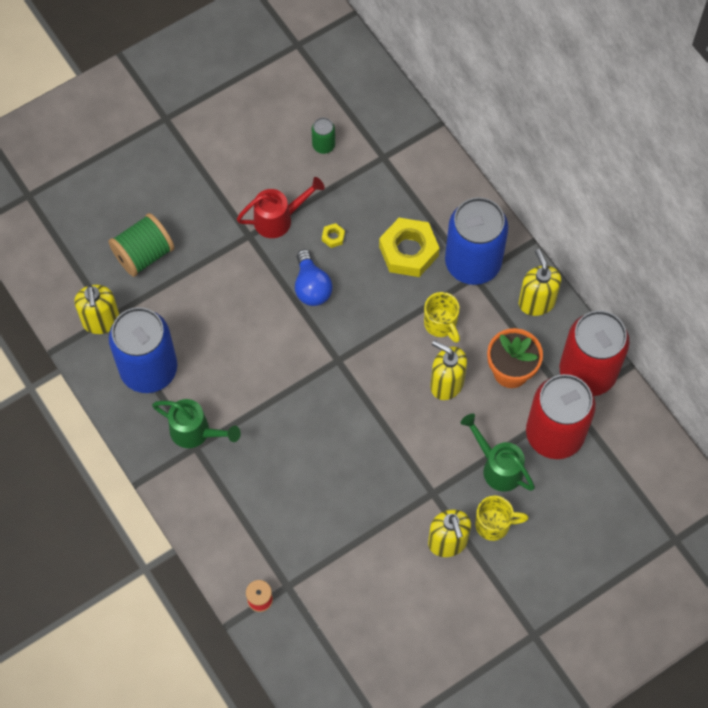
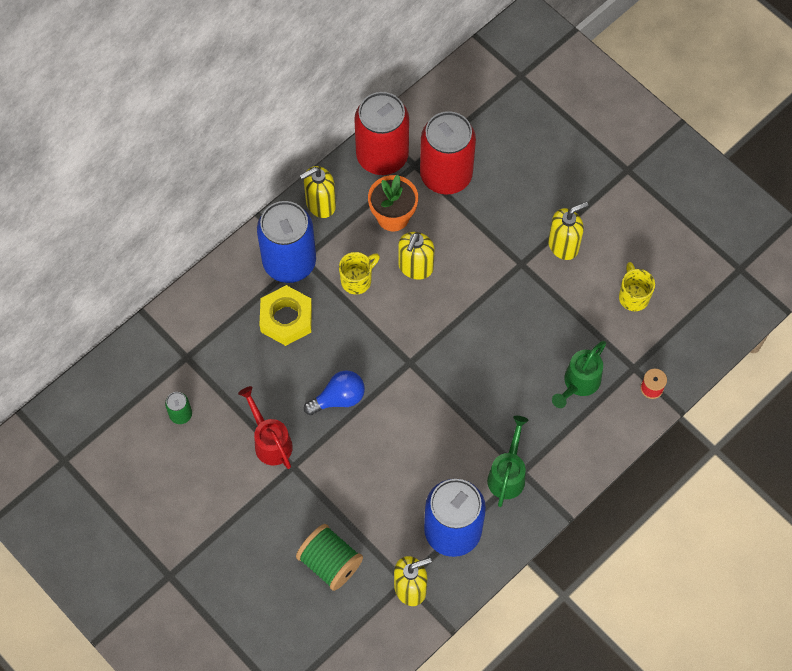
camera: 100 degrees left, 0 degrees up
yellow nut [322,223,345,248] -> none
green watering can [461,414,535,491] -> green watering can moved to [552,341,606,408]
yellow mug [475,496,529,541] -> yellow mug moved to [619,262,655,311]

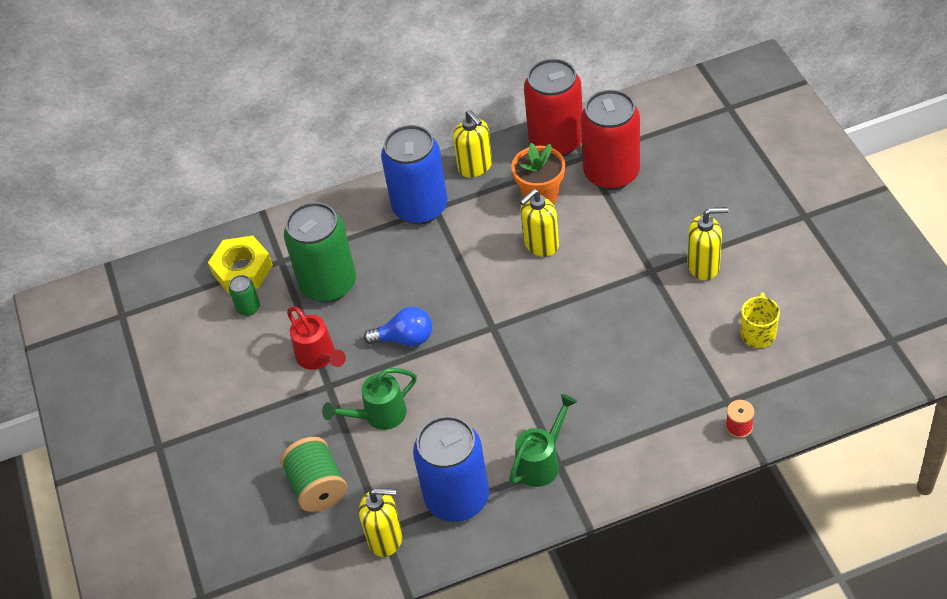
camera: 30 degrees right, 15 degrees down
red watering can [238,386,293,469] -> red watering can turned 150 degrees clockwise [287,306,346,370]
yellow nut [260,285,312,346] -> yellow nut moved to [208,236,273,293]
yellow soap dispenser [300,166,336,218] -> yellow soap dispenser turned 120 degrees counterclockwise [453,110,492,178]
yellow mug [339,252,380,295] -> none
green watering can [552,341,606,408] -> green watering can moved to [322,368,417,430]
none -> green can [284,202,356,303]

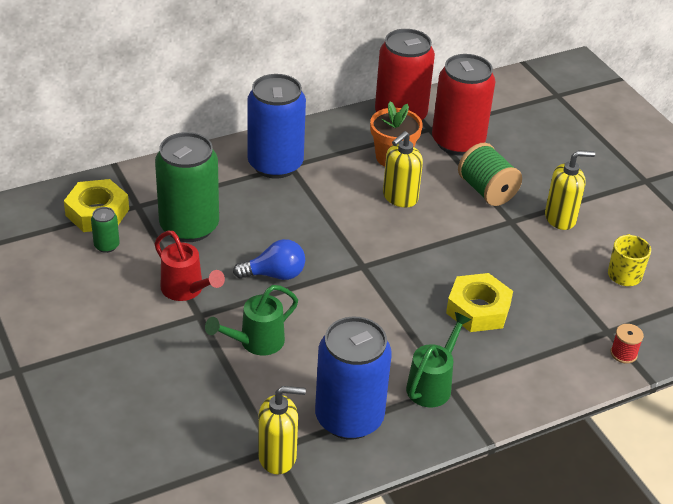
camera: 15 degrees left, 10 degrees down
green spool [280,437,347,512] -> green spool moved to [458,143,522,206]
yellow soap dispenser [453,110,492,178] -> none
none -> yellow nut [446,273,513,332]

